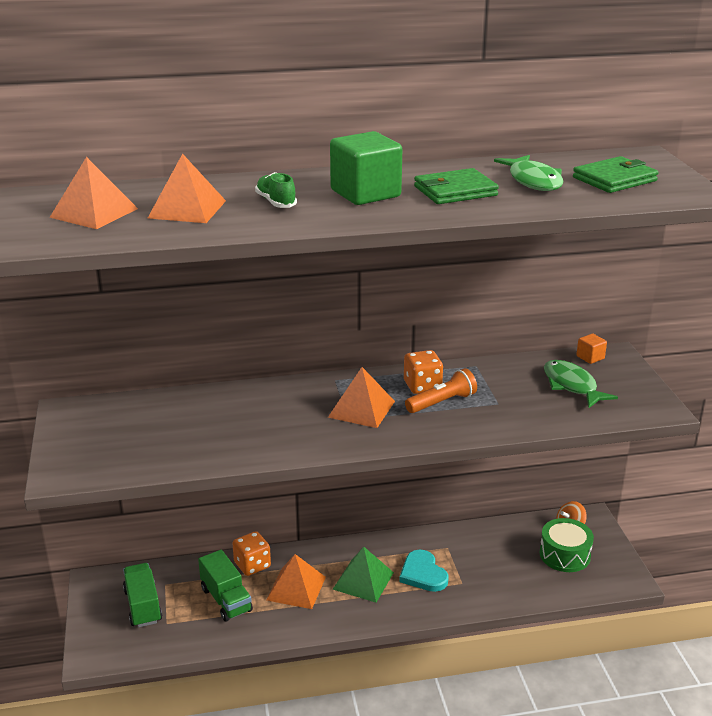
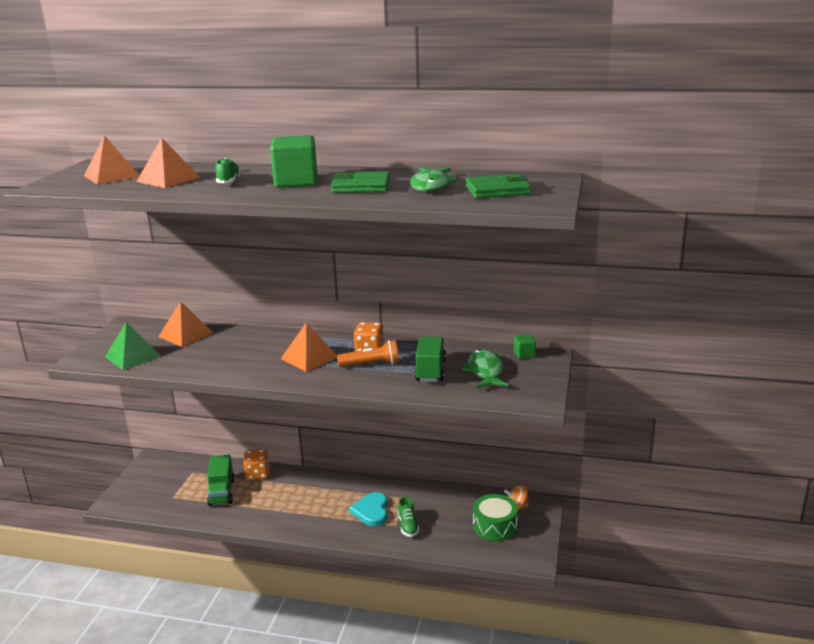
camera: 25 degrees right, 5 degrees down
green truck [123,563,162,628] -> green truck moved to [415,336,446,382]
orange pyramid [266,554,326,609] -> orange pyramid moved to [158,301,213,347]
green pyramid [332,547,394,603] -> green pyramid moved to [105,322,161,370]
orange cube [576,334,607,364] -> green cube [514,334,536,359]
none -> green shoe [398,497,419,537]

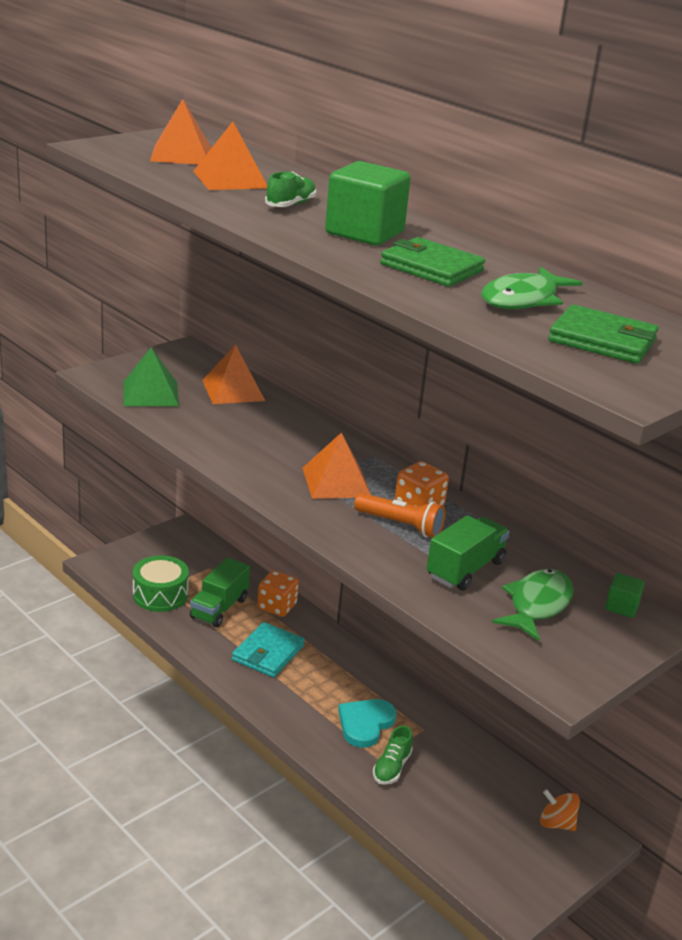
camera: 30 degrees right, 5 degrees up
green drum [473,494,518,541] -> green drum moved to [133,555,189,612]
none -> turquoise wallet [232,622,305,678]

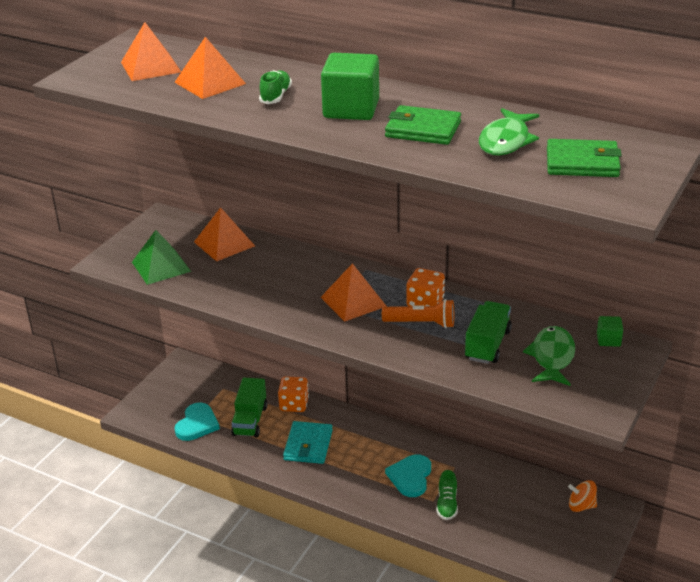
camera: 15 degrees left, 5 degrees up
green drum [133,555,189,612] -> turquoise heart [174,402,220,441]

